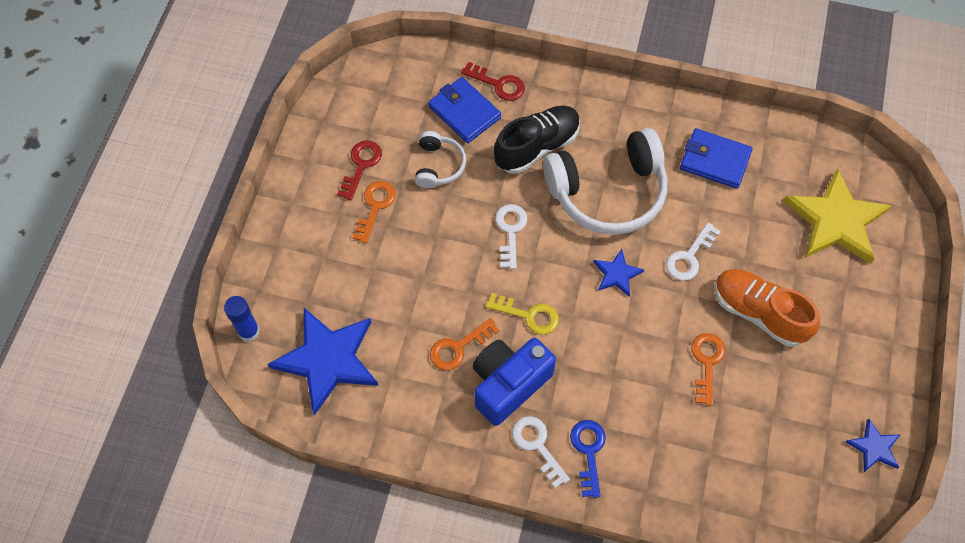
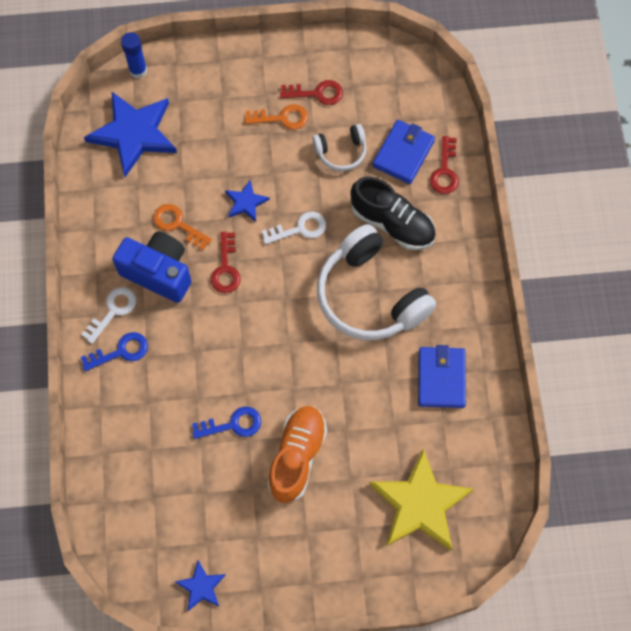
camera: 70 degrees right, 5 degrees up
yellow key [486,293,559,335] -> red key [211,232,240,293]
blue star [593,249,644,297] -> blue star moved to [225,180,270,222]
white key [666,222,721,281] -> none
orange key [692,333,726,406] -> blue key [192,407,261,439]

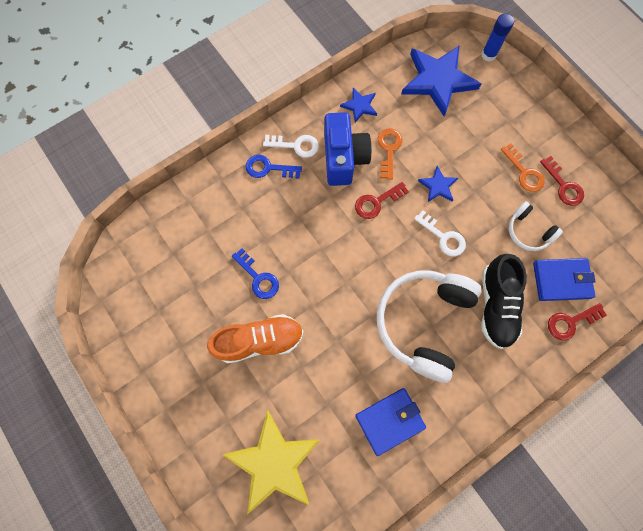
camera: 60 degrees right, 5 degrees up
blue key [81,332,148,371] -> blue key turned 150 degrees clockwise [246,155,302,179]
blue star [175,560,225,611] -> blue star moved to [340,88,377,123]

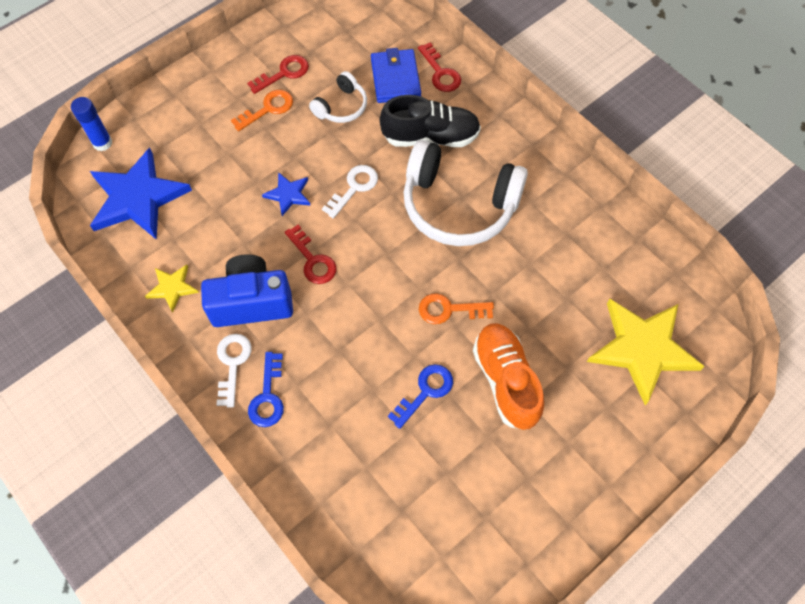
camera: 95 degrees left, 10 degrees down
blue star [340,88,377,123] -> yellow star [145,264,199,312]
blue wallet [355,388,426,456] -> none
orange key [378,128,402,180] -> orange key moved to [419,293,494,324]

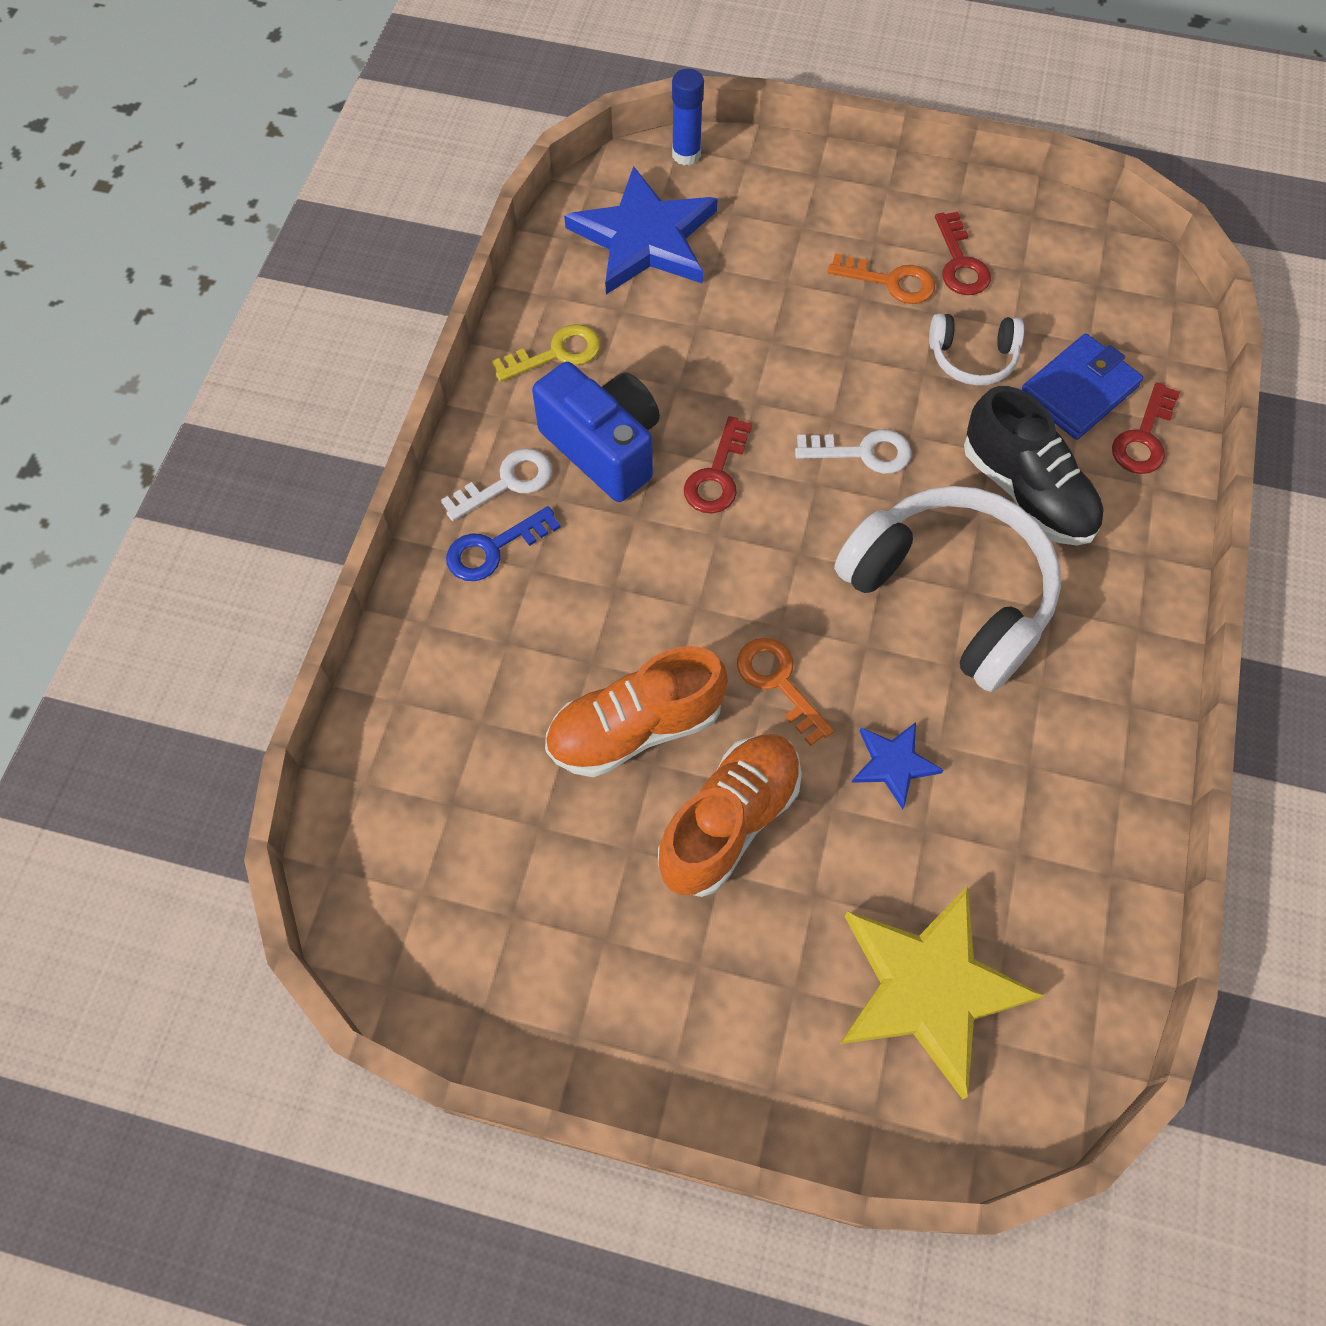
camera: 55 degrees right, 0 degrees up
yellow star [145,264,199,312] -> yellow key [492,324,601,382]
red key [247,55,309,94] -> red key turned 60 degrees clockwise [935,212,991,295]
blue star [262,172,311,216] -> blue star moved to [851,722,943,809]
blue key [388,364,453,429] -> orange shoe [545,646,728,777]
white headphones [404,140,528,246] -> white headphones turned 150 degrees clockwise [834,486,1061,692]

